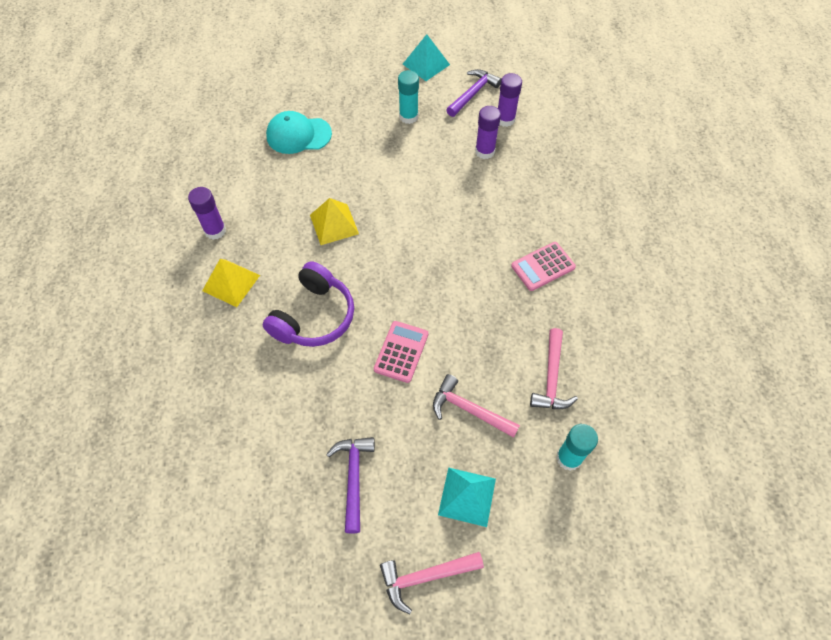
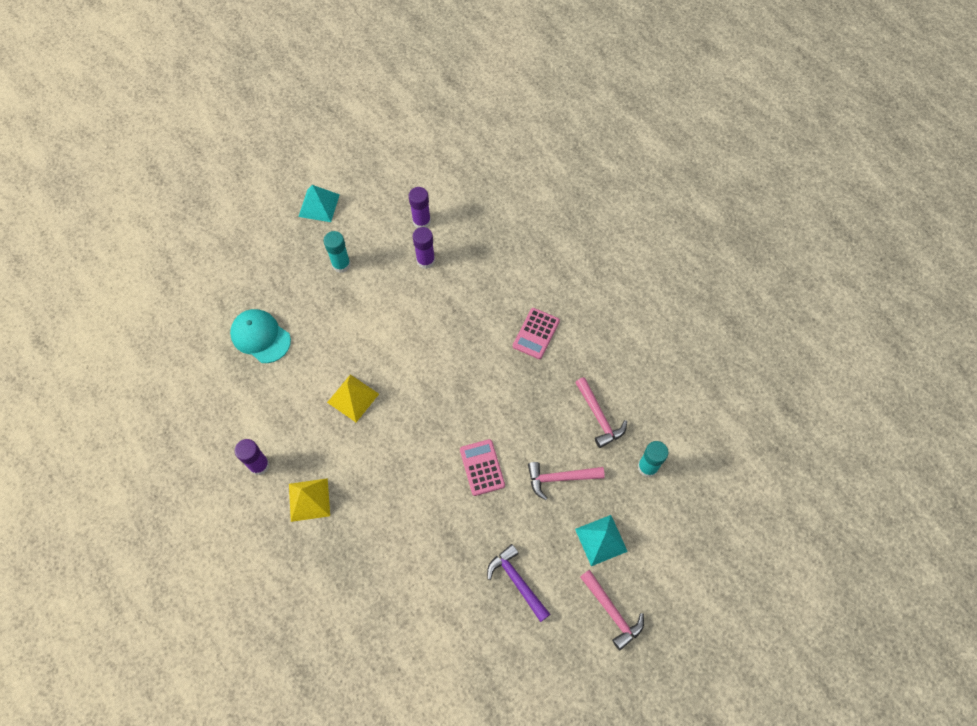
camera: 35 degrees left, 5 degrees up
purple headphones [263,261,354,347] -> none
turquoise cap [266,111,332,154] -> turquoise cap turned 75 degrees clockwise [230,309,291,363]
pink hammer [380,552,484,614] -> pink hammer turned 75 degrees counterclockwise [580,570,644,650]
purple hammer [446,69,501,117] -> none

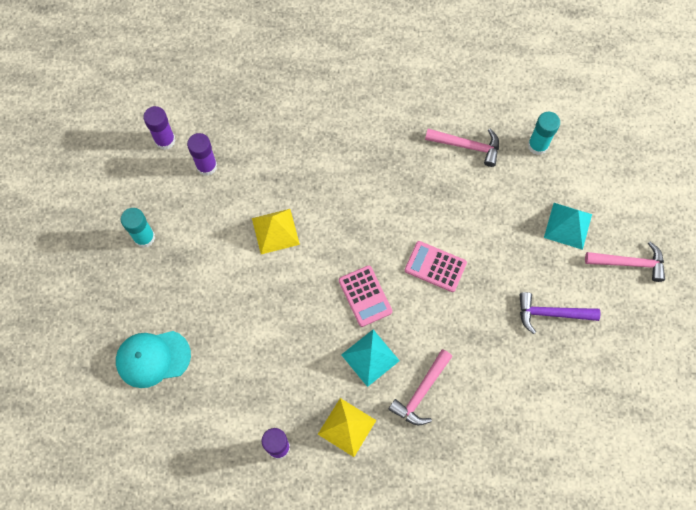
camera: 50 degrees left, 5 degrees up
turquoise pyramid [298,185,340,222] -> turquoise pyramid moved to [341,330,400,387]
yellow pyramid [327,374,379,422] -> yellow pyramid moved to [252,209,300,254]
pink calculator [513,308,560,359] -> pink calculator moved to [339,265,392,327]
pink hammer [528,462,605,500] -> pink hammer moved to [388,349,452,425]

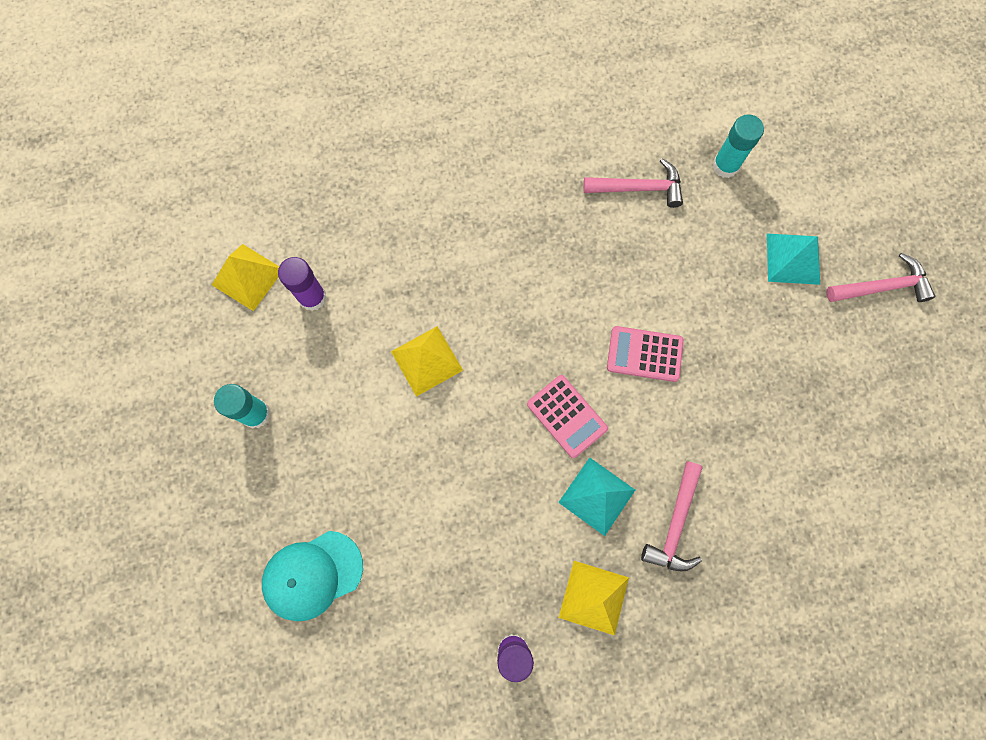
camera: 15 degrees left, 5 degrees up
purple glue stick [143,106,176,150] -> yellow pyramid [212,244,279,311]
purple hammer [519,292,600,334] -> none

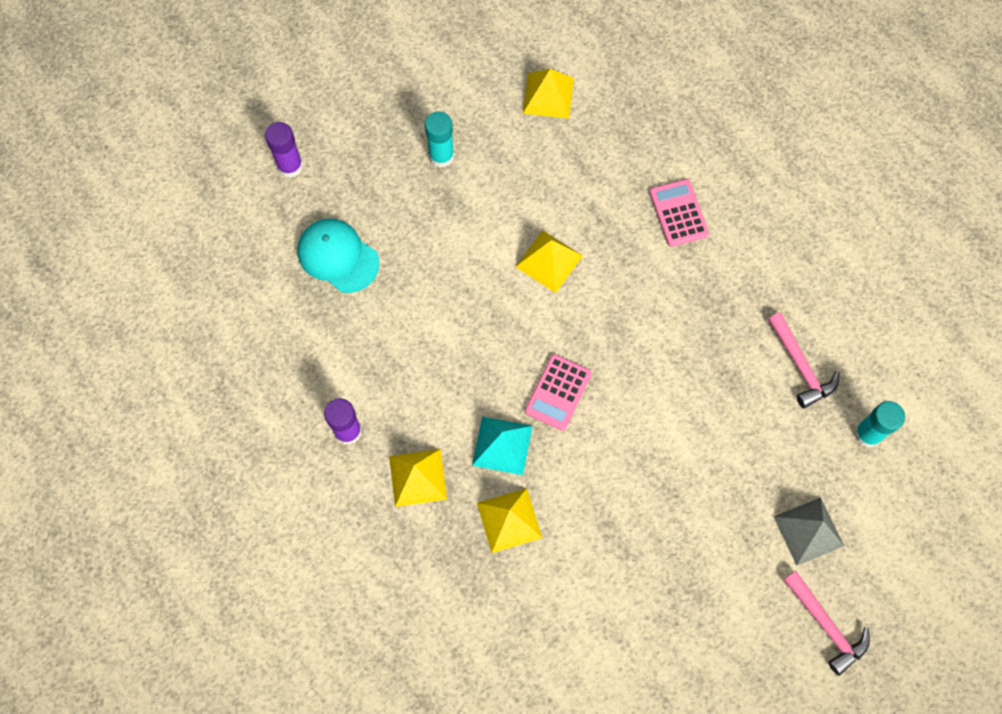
camera: 65 degrees right, 5 degrees down
purple glue stick [278,257,327,311] -> purple glue stick moved to [265,122,303,178]
pink calculator [607,326,684,382] -> pink calculator moved to [649,179,709,247]
pink hammer [641,462,703,571] -> yellow pyramid [477,488,542,553]
turquoise pyramid [767,234,820,285] -> grey pyramid [773,498,844,566]

